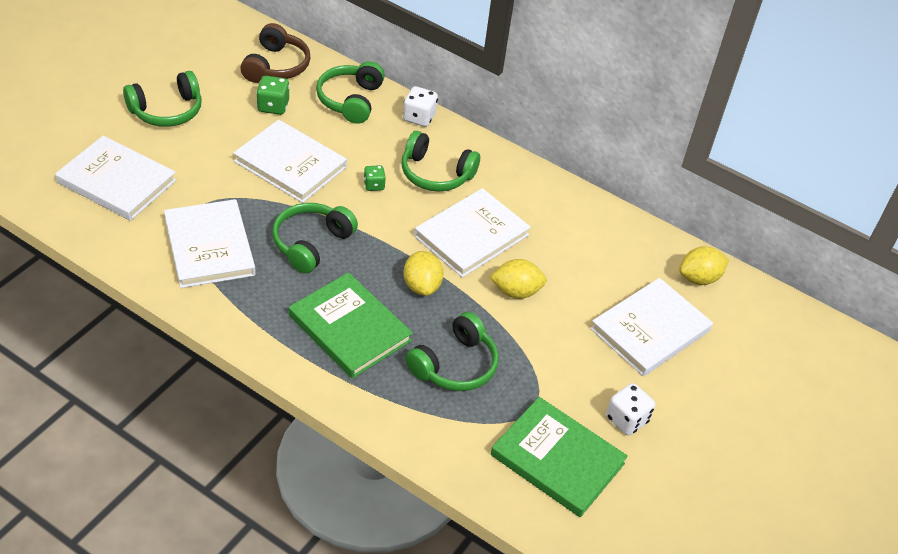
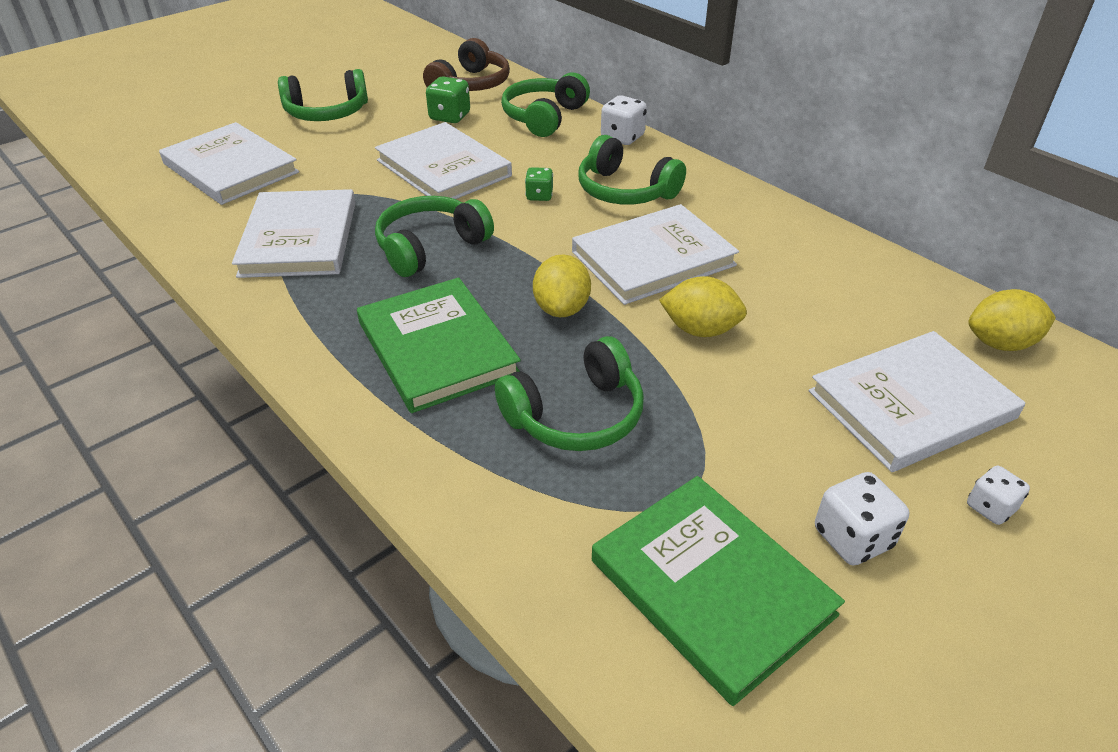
camera: 20 degrees right, 5 degrees down
none -> white dice [967,466,1030,525]

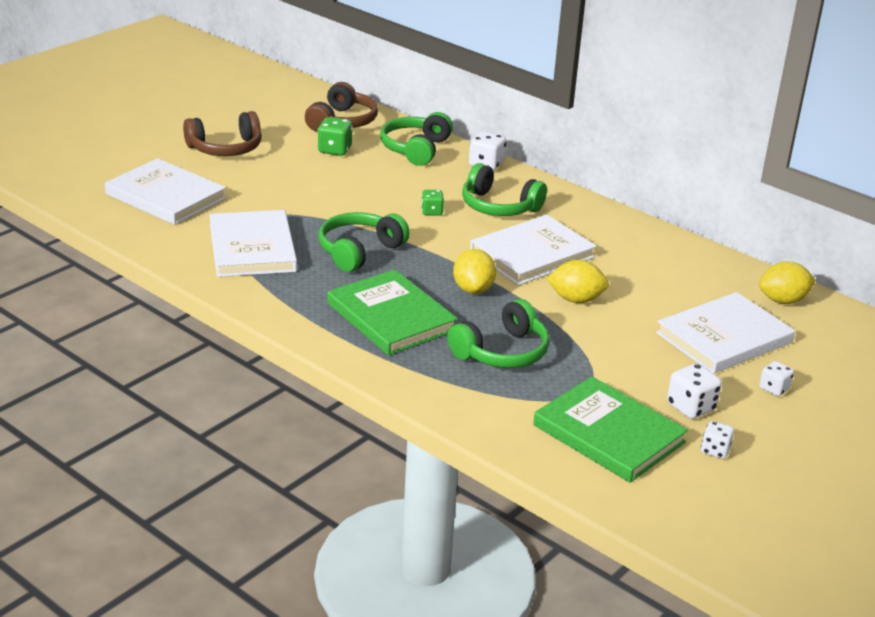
camera: 10 degrees left, 10 degrees down
green headphones [278,69,368,121] -> brown headphones [183,111,262,156]
white book [375,122,512,199] -> none
none -> white dice [701,421,734,459]

